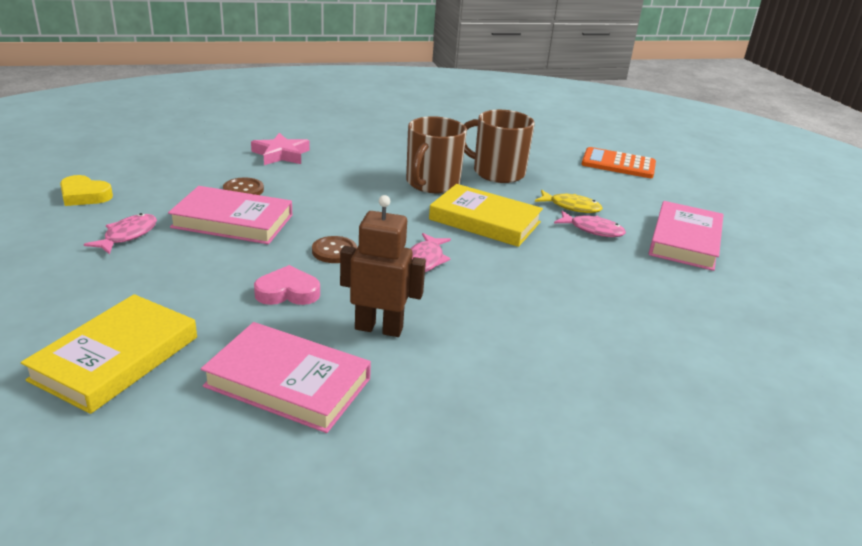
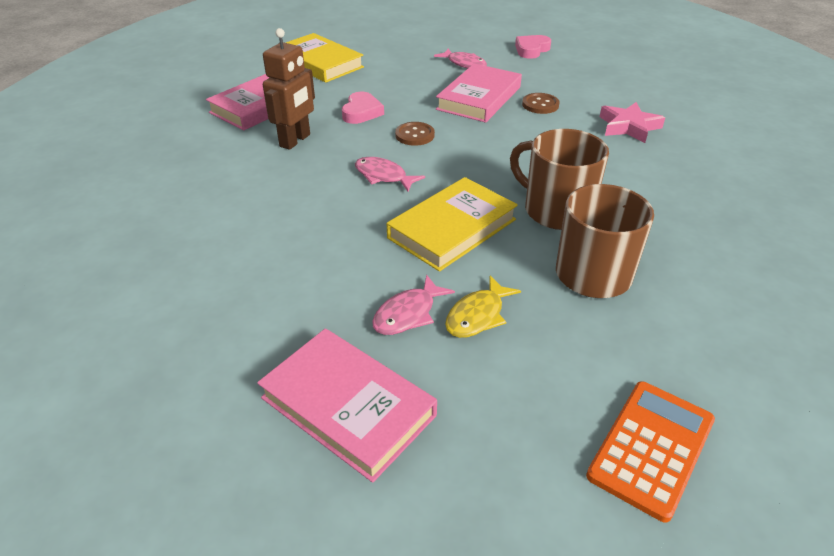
camera: 110 degrees right, 10 degrees up
yellow heart [60,175,113,206] -> pink heart [515,35,551,59]

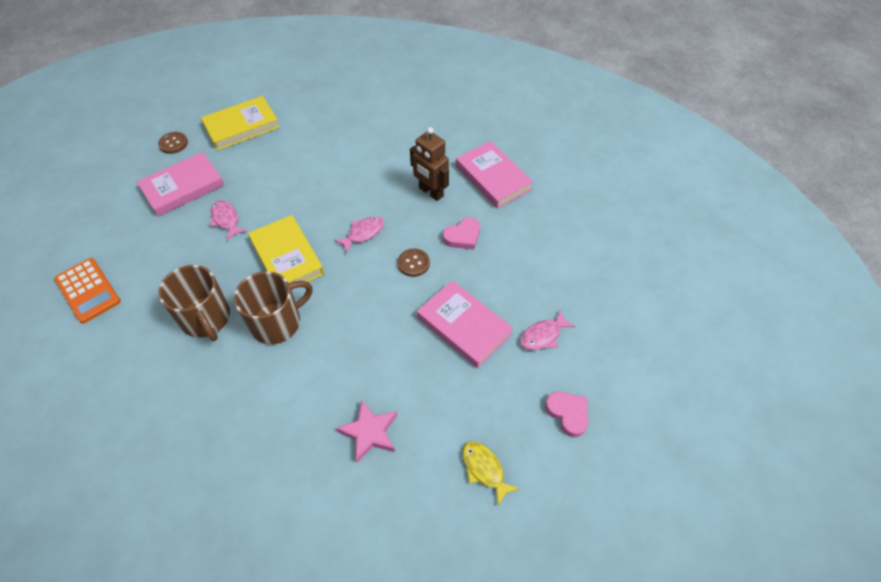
camera: 105 degrees right, 15 degrees up
yellow book [286,33,364,83] -> yellow book moved to [201,96,280,151]
pink heart [342,92,384,124] -> pink heart turned 60 degrees counterclockwise [443,217,480,250]
yellow fish [445,276,521,338] -> yellow fish moved to [462,441,519,506]
brown button [522,93,560,114] -> brown button moved to [158,132,188,154]

